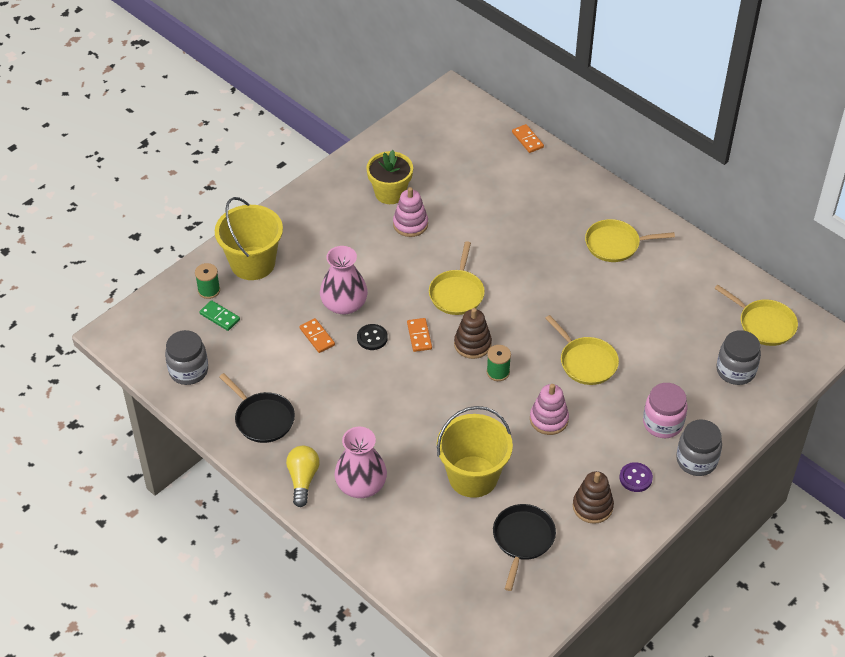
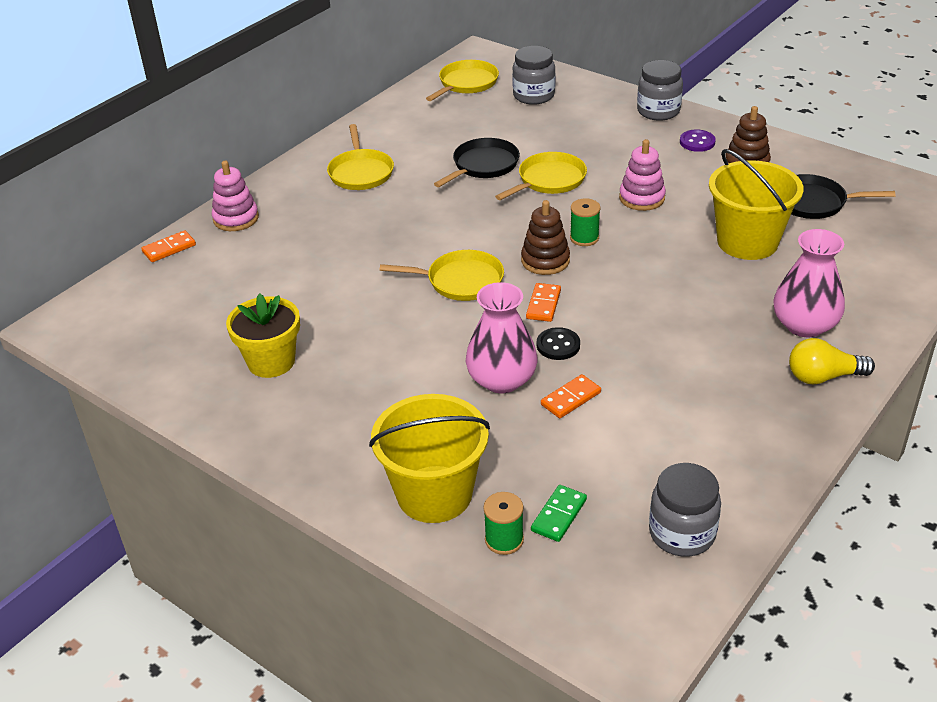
camera: 95 degrees left, 10 degrees down
black pan [219,373,295,443] -> black pan moved to [434,138,520,187]
pink stacking toy [393,187,428,237] -> pink stacking toy moved to [212,161,259,231]
orange domino [407,318,432,352] -> orange domino turned 60 degrees counterclockwise [526,283,561,322]
pink jar [643,383,687,438] -> none

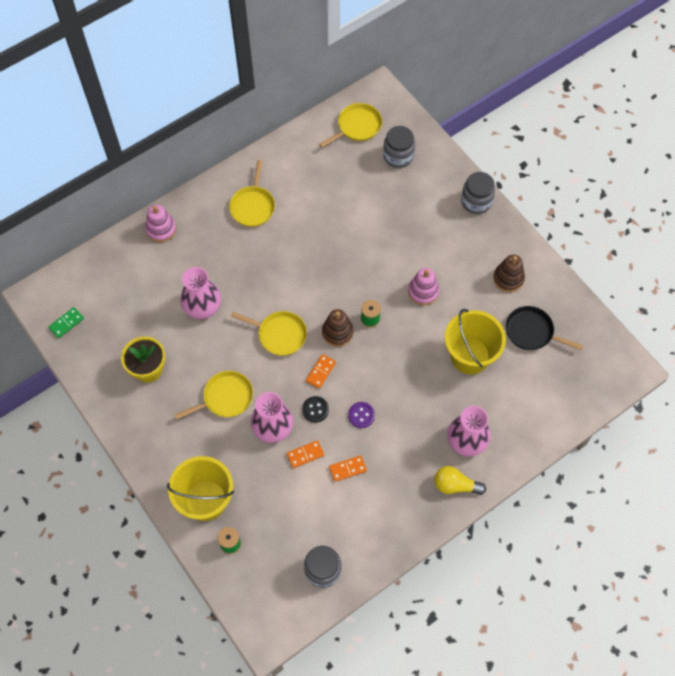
camera: 15 degrees right, 25 degrees up
orange domino [141,230,196,262] -> orange domino moved to [329,455,367,482]
black pan [434,138,520,187] -> none
yellow pan [495,152,587,200] -> yellow pan moved to [175,371,253,419]
green domino [531,485,587,542] -> green domino moved to [48,307,84,338]
purple button [680,129,716,152] -> purple button moved to [348,402,375,428]
none -> pink vase [180,267,221,319]

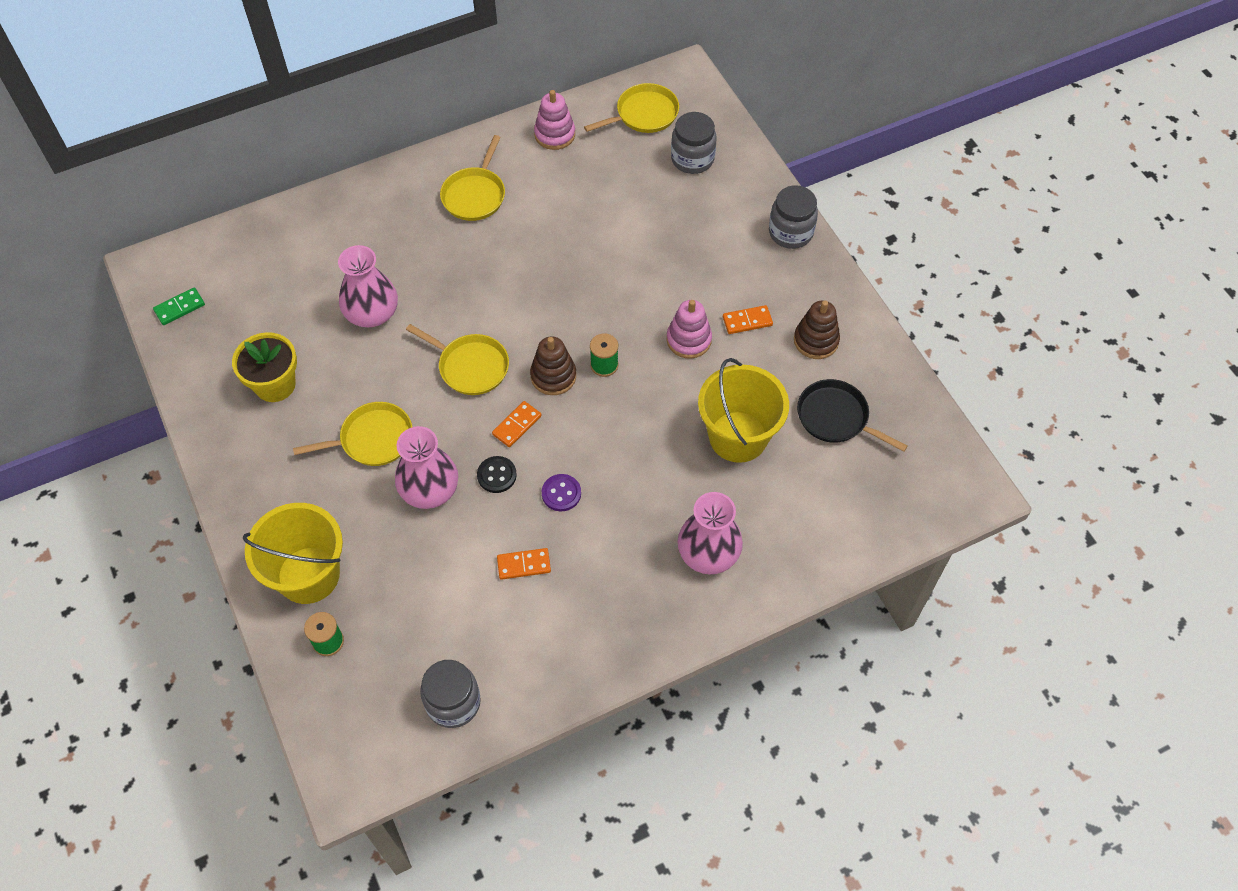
camera: 10 degrees right, 5 degrees down
pink stacking toy [145,205,176,243] -> pink stacking toy moved to [534,90,575,150]
orange domino [287,440,324,468] -> orange domino moved to [723,305,773,334]
yellow light bulb [434,466,486,495] -> none

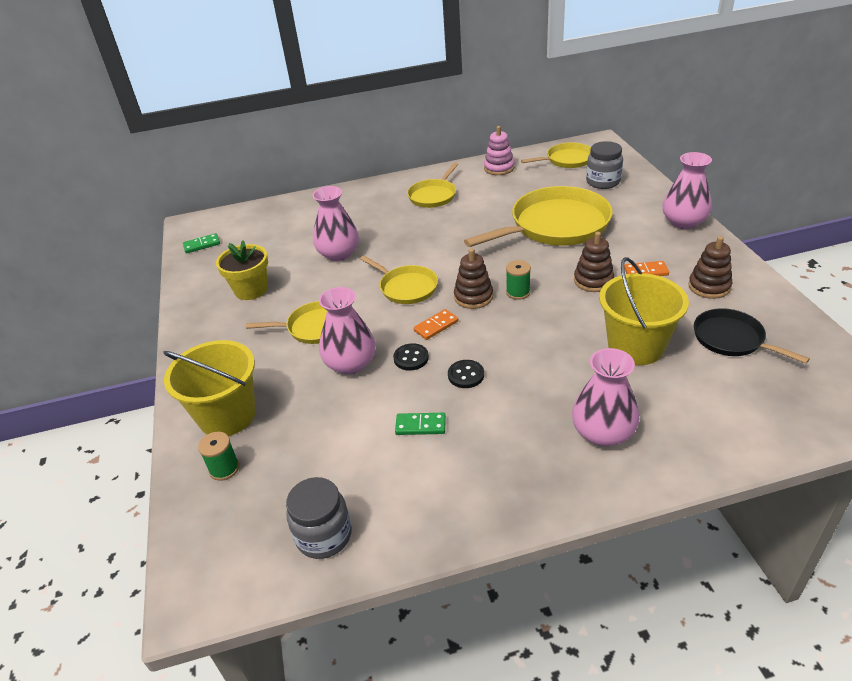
camera: 15 degrees right, 20 degrees down
orange domino [497,548,551,580] -> green domino [395,413,446,435]
purple button [542,474,581,512] -> black button [448,360,484,388]
pink stacking toy [667,300,712,359] -> brown stacking toy [574,232,614,292]
grey jar [769,185,818,249] -> pink vase [663,152,712,229]
none -> yellow pan [464,186,613,247]

